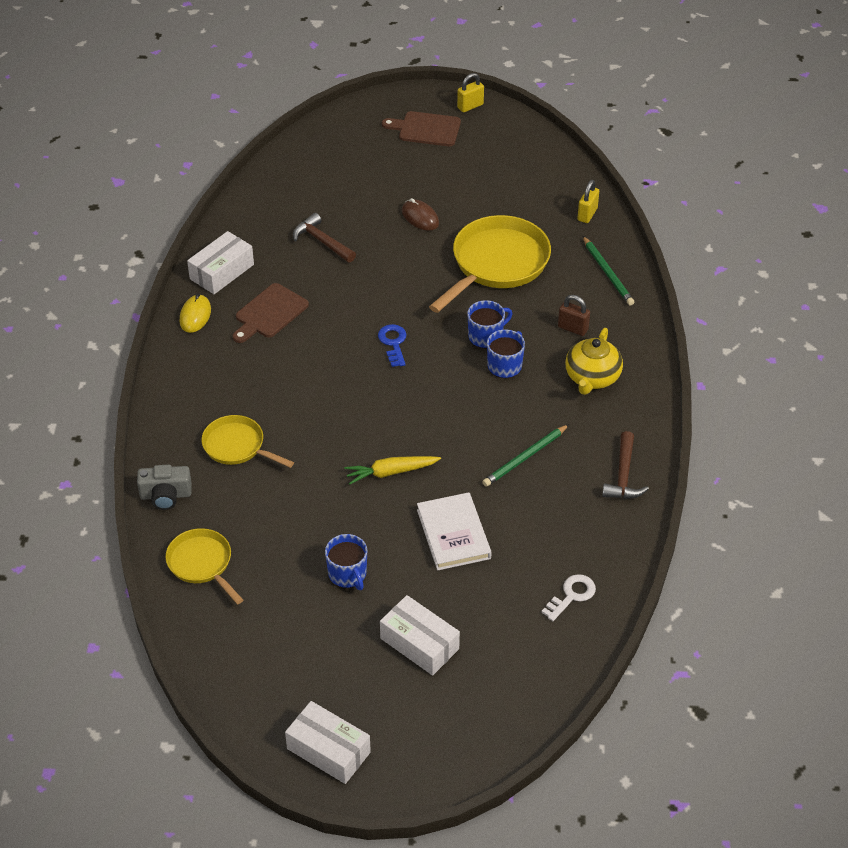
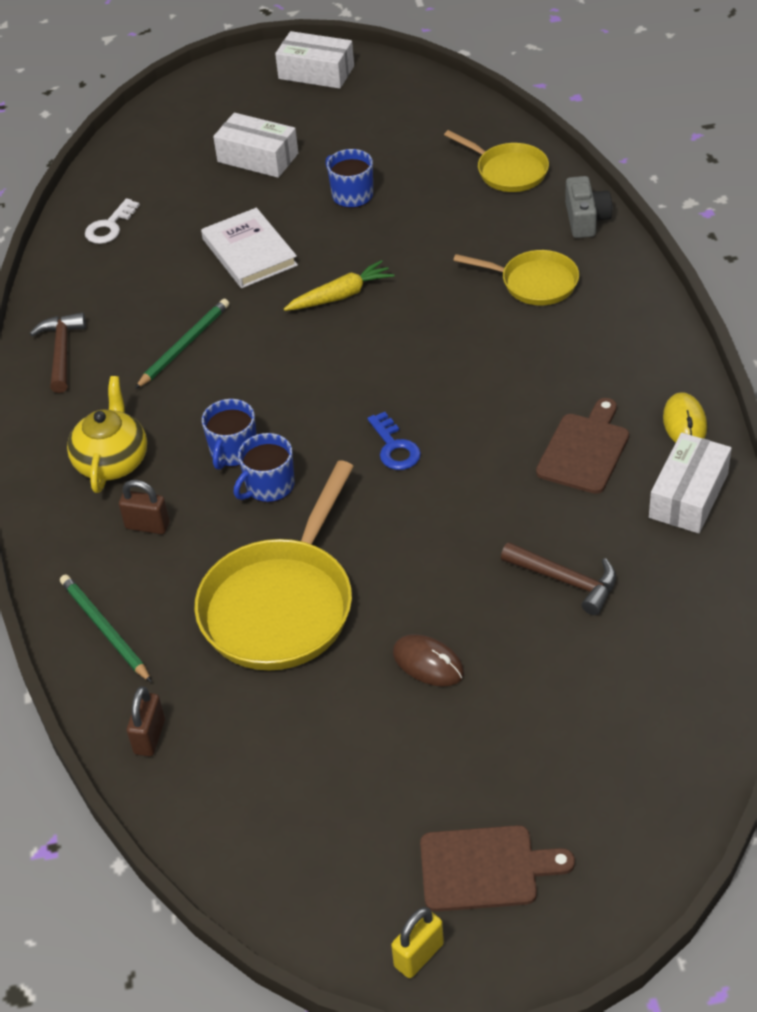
camera: 170 degrees right, 0 degrees up
grey camera [137,465,192,510] -> grey camera turned 105 degrees clockwise [565,176,612,238]
yellow padlock [577,180,599,223] -> brown padlock [127,686,165,756]

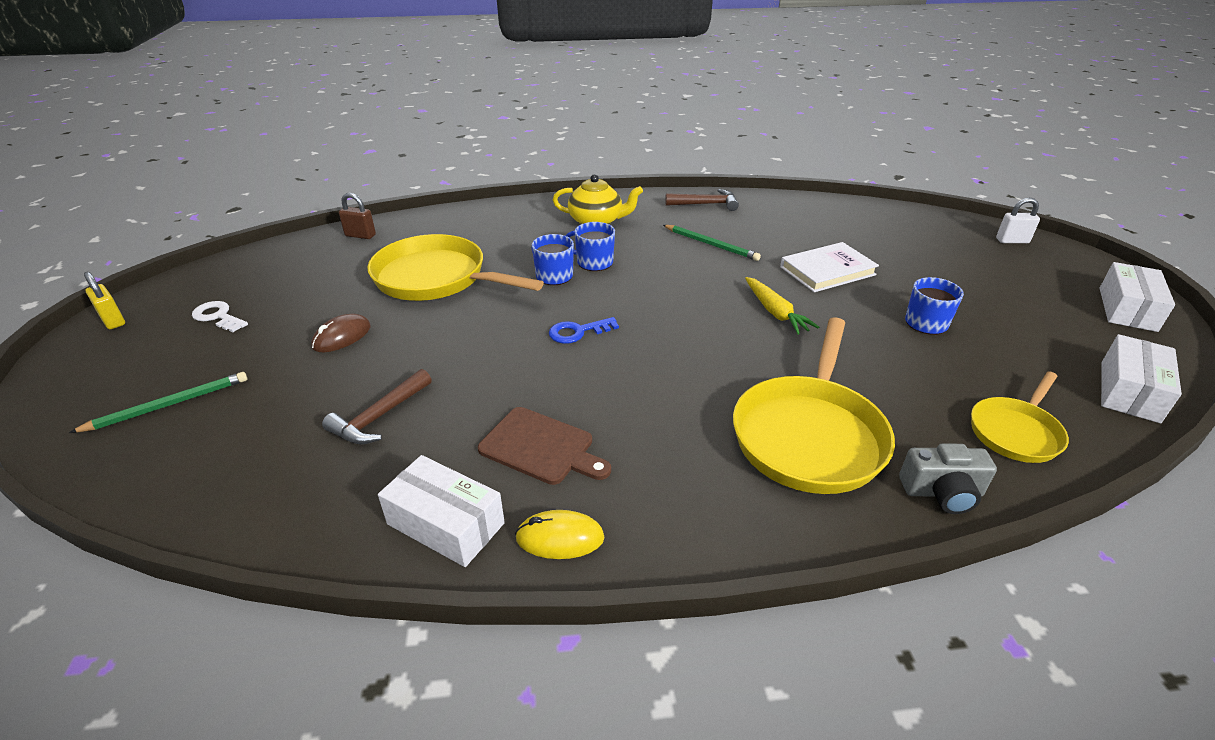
camera: 90 degrees right, 10 degrees down
green pencil [60,575,152,683] -> green pencil moved to [69,372,248,433]
white key [85,198,140,244] -> white key moved to [192,301,248,332]
brown padlock [119,480,170,534] -> none
white box [213,113,298,178] -> white box moved to [1101,334,1182,423]
brown cutting board [420,825,575,912] -> none
yellow pan [453,250,579,305] -> yellow pan [733,317,895,494], size x1.75
none -> white padlock [996,198,1040,243]

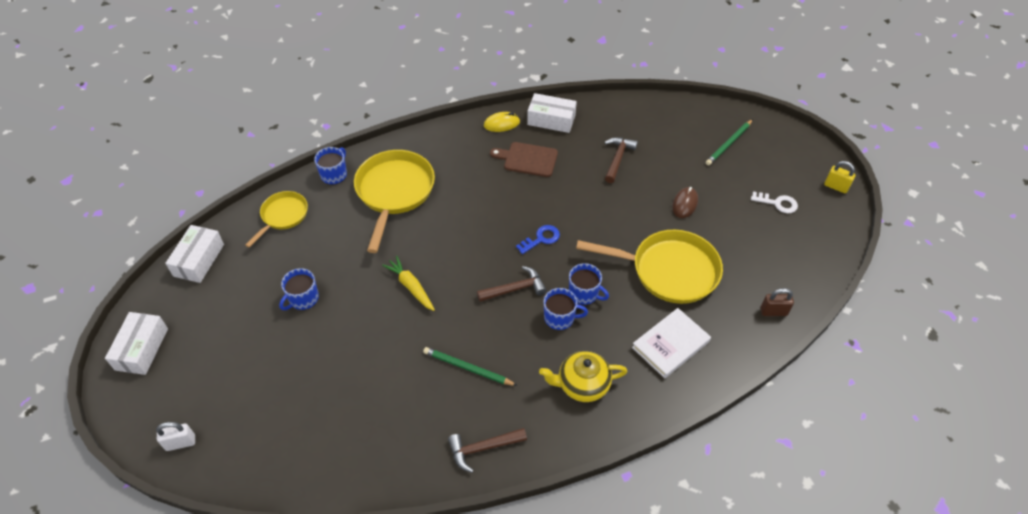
camera: 165 degrees right, 15 degrees up
white book [780,242,879,292] -> white book moved to [632,308,711,378]
grey camera [899,443,997,514] -> blue mug [314,147,347,185]
none -> brown hammer [477,266,547,302]

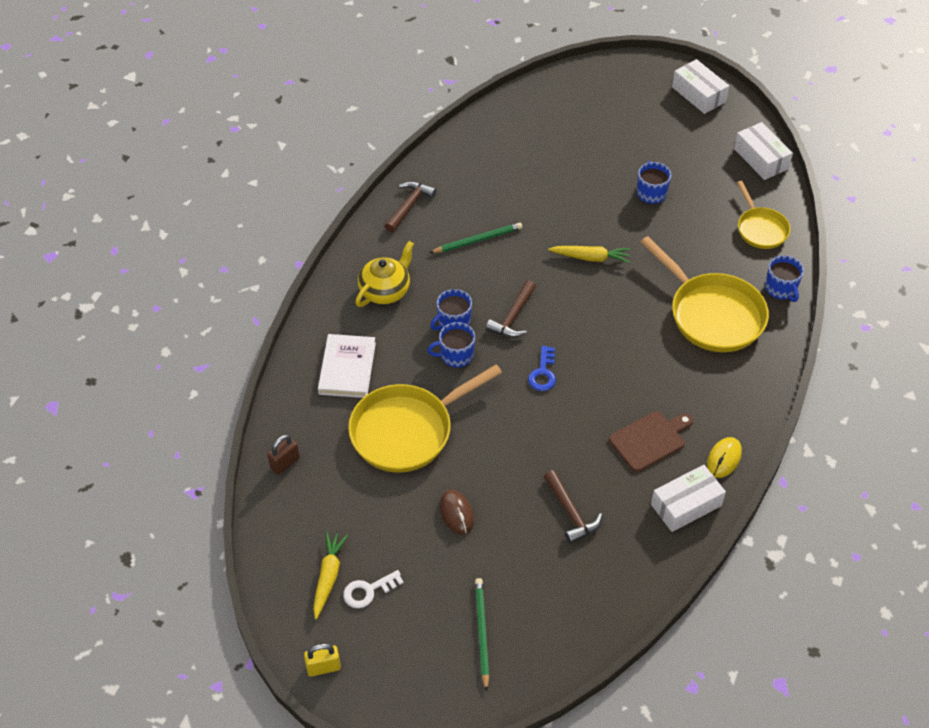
camera: 135 degrees right, 0 degrees up
white padlock [156,422,195,451] -> none
none -> yellow carrot [313,532,348,620]

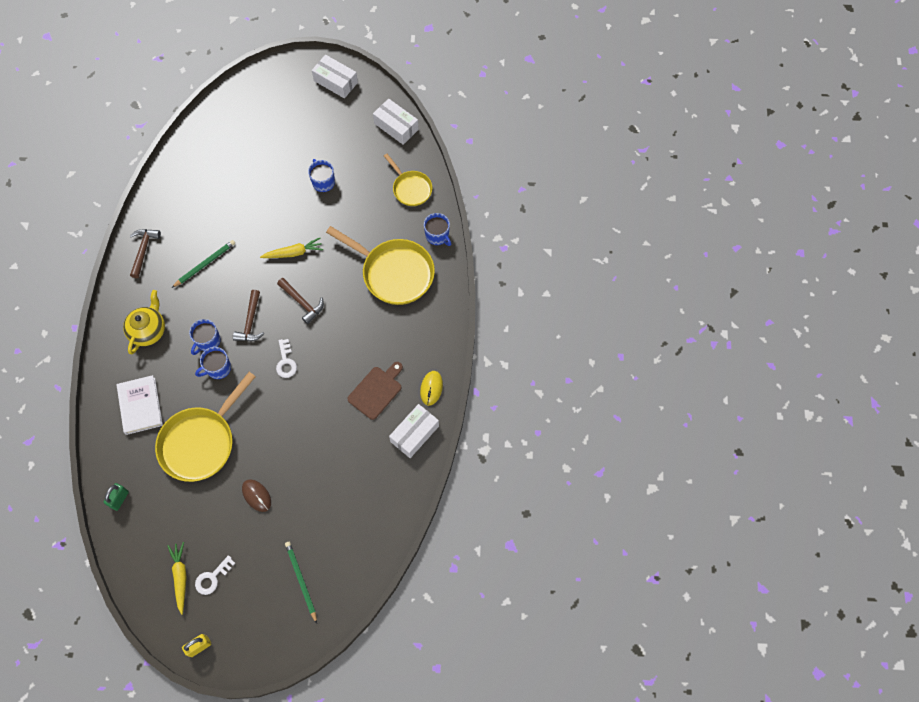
camera: 20 degrees left, 15 degrees up
brown padlock [267,435,300,475] -> green padlock [104,483,129,511]
blue key [528,346,556,391] -> white key [276,339,297,378]
brown hammer [544,470,602,544] -> brown hammer moved to [277,278,324,324]

